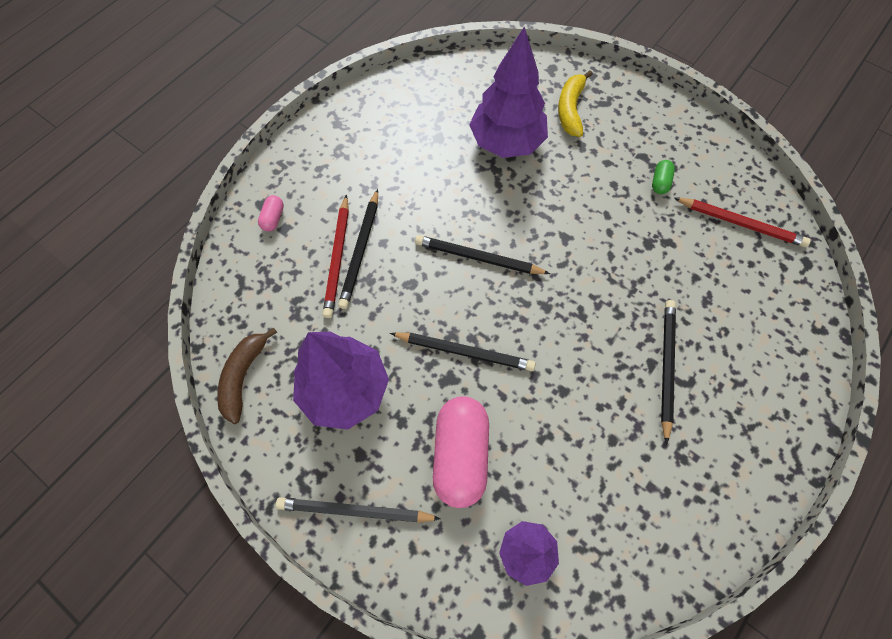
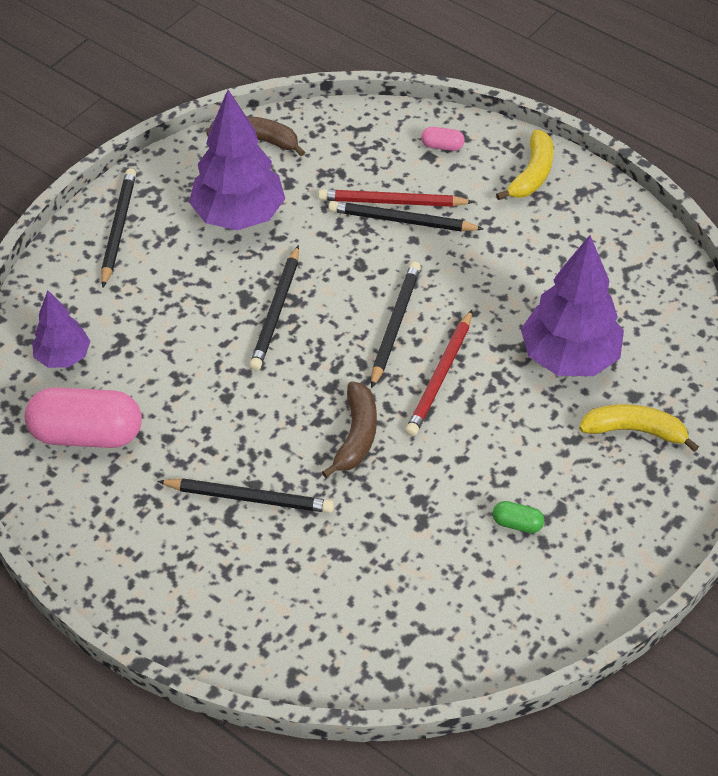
camera: 90 degrees right, 15 degrees down
pink capsule [433,396,489,508] -> pink capsule moved to [25,387,142,448]
red pencil [674,198,811,247] -> red pencil moved to [406,310,472,436]
none -> brown banana [322,381,377,478]
none -> yellow banana [496,130,554,200]

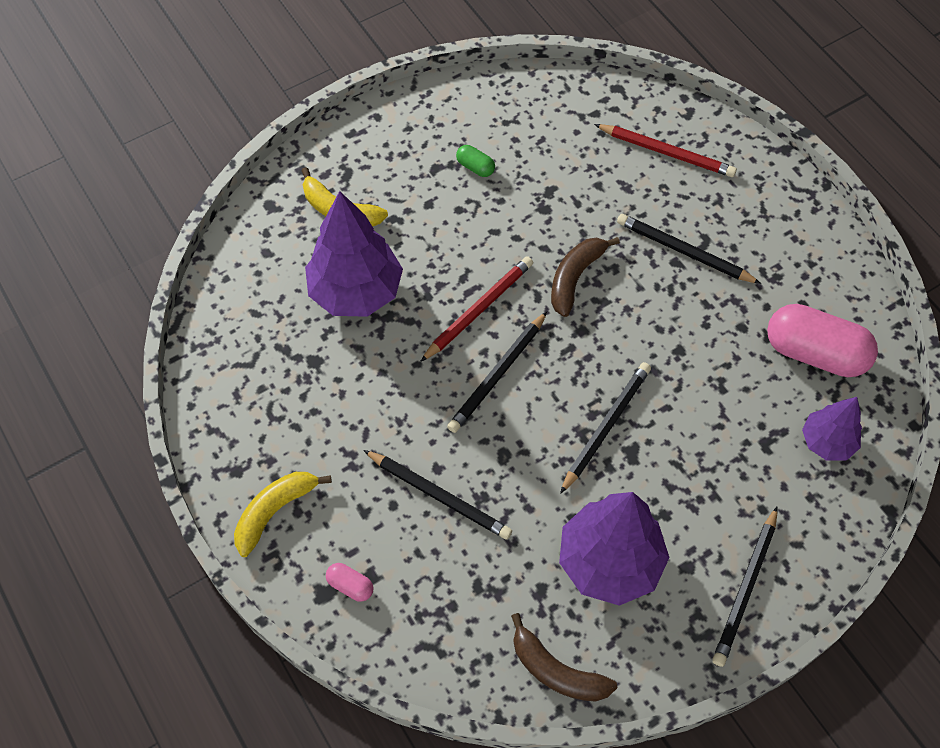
camera: 160 degrees left, 10 degrees up
red pencil [318,189,474,207] -> red pencil moved to [594,124,737,177]

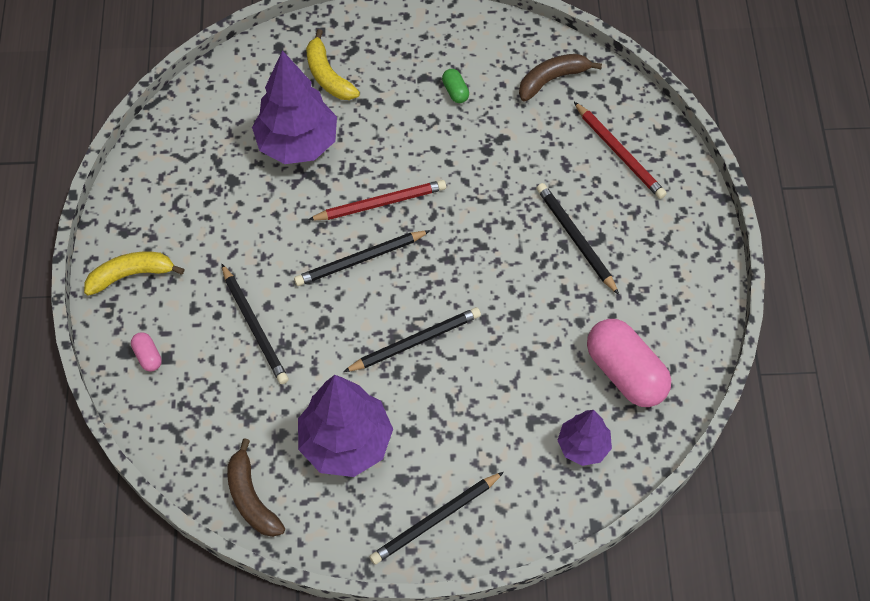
camera: 30 degrees right, 0 degrees up
brown banana [551,237,620,317] -> brown banana moved to [519,54,602,102]

